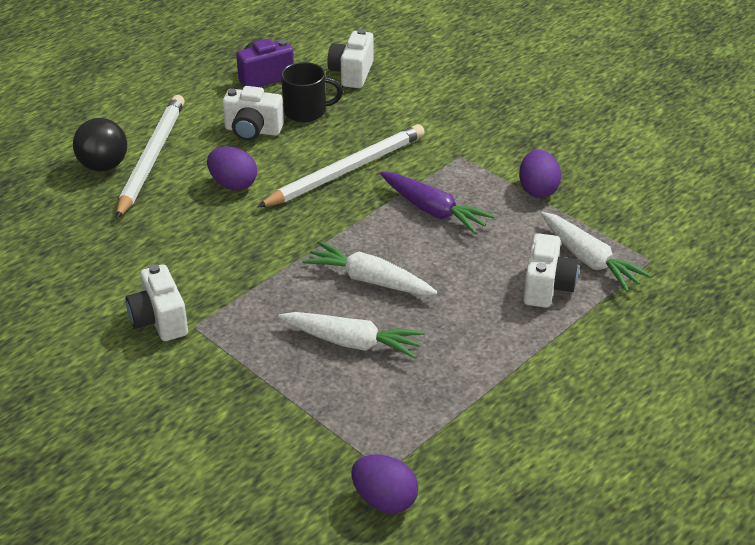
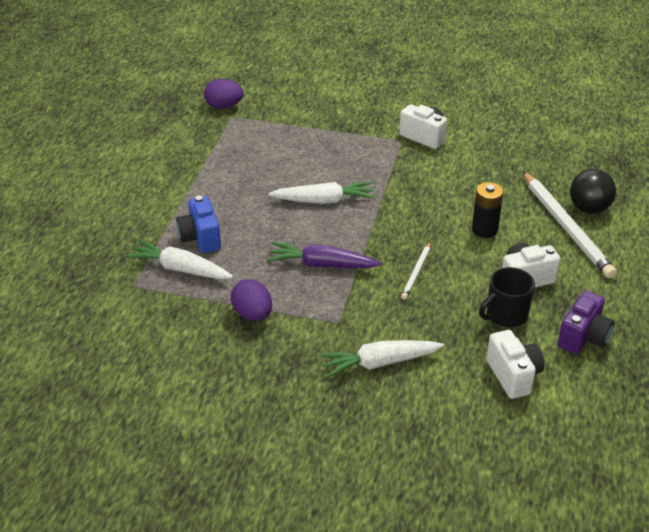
camera: 150 degrees right, 0 degrees up
purple egg [207,146,257,191] -> black battery [472,182,504,238]
white pencil [257,124,425,208] -> white pencil [401,242,431,300], size x0.49
white carrot [278,312,425,359] -> white carrot moved to [319,340,444,378]
white camera [523,233,579,308] -> blue camera [176,196,221,253]

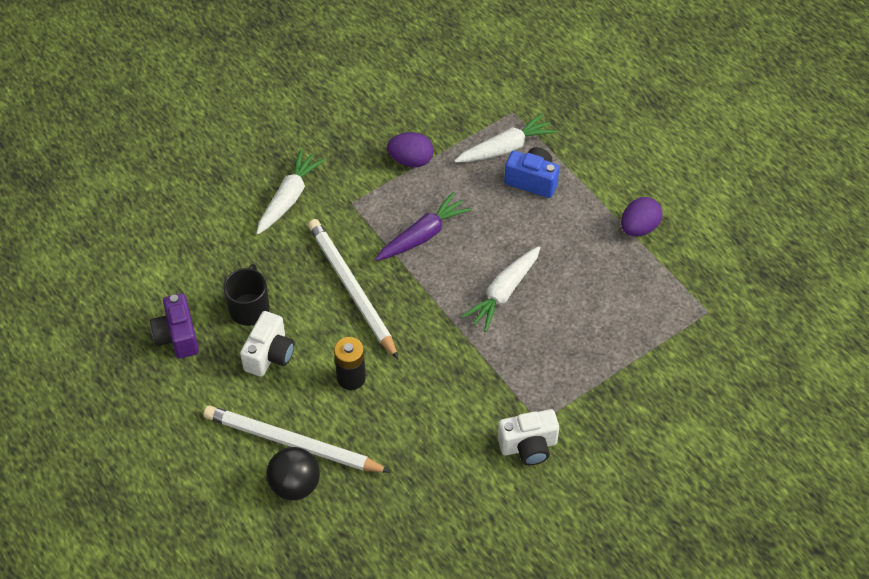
camera: 130 degrees right, 15 degrees up
purple egg [204,79,244,109] -> purple egg moved to [621,197,662,236]
white pencil [401,242,431,300] -> white pencil [308,219,398,359], size x2.03
white camera [486,330,545,399] -> none

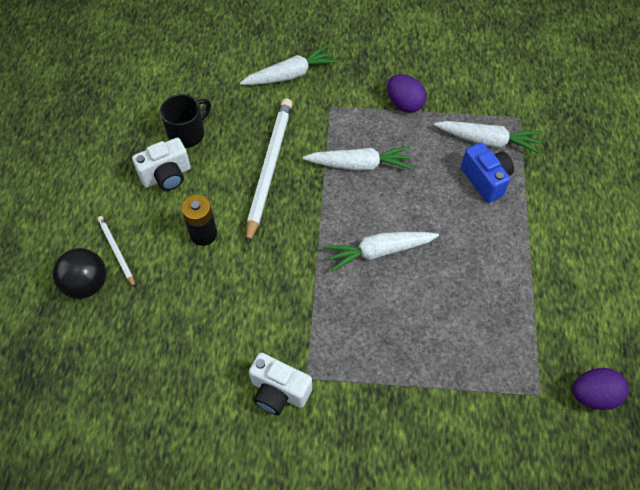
camera: 40 degrees right, 5 degrees up
purple camera [150,293,199,358] -> none
white pencil [204,405,391,473] -> white pencil [97,216,135,288], size x0.49
purple carrot [375,192,472,261] -> white carrot [303,146,413,171]
purple egg [621,197,662,236] -> purple egg moved to [572,368,629,410]

